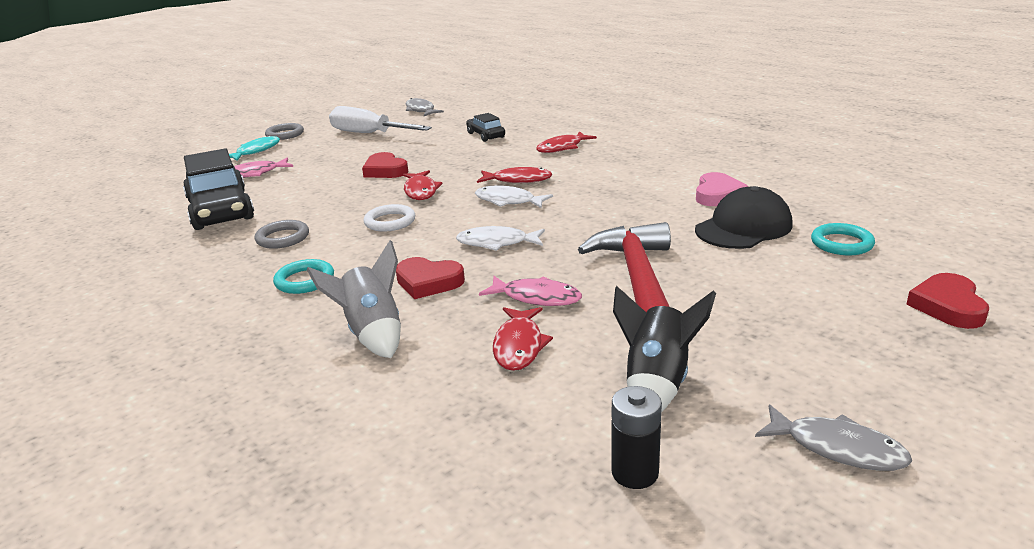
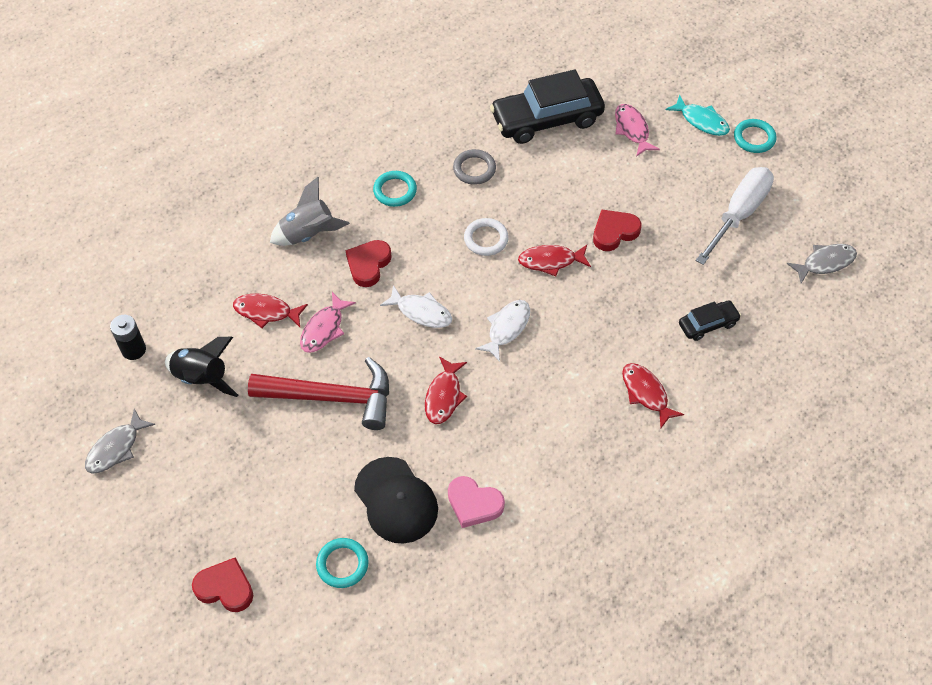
camera: 95 degrees right, 30 degrees up
grey ring [265,123,304,140] -> turquoise ring [734,119,776,153]
white fish [456,226,545,251] -> white fish turned 105 degrees clockwise [380,285,452,328]
red fish [477,167,553,183] -> red fish moved to [425,356,467,424]

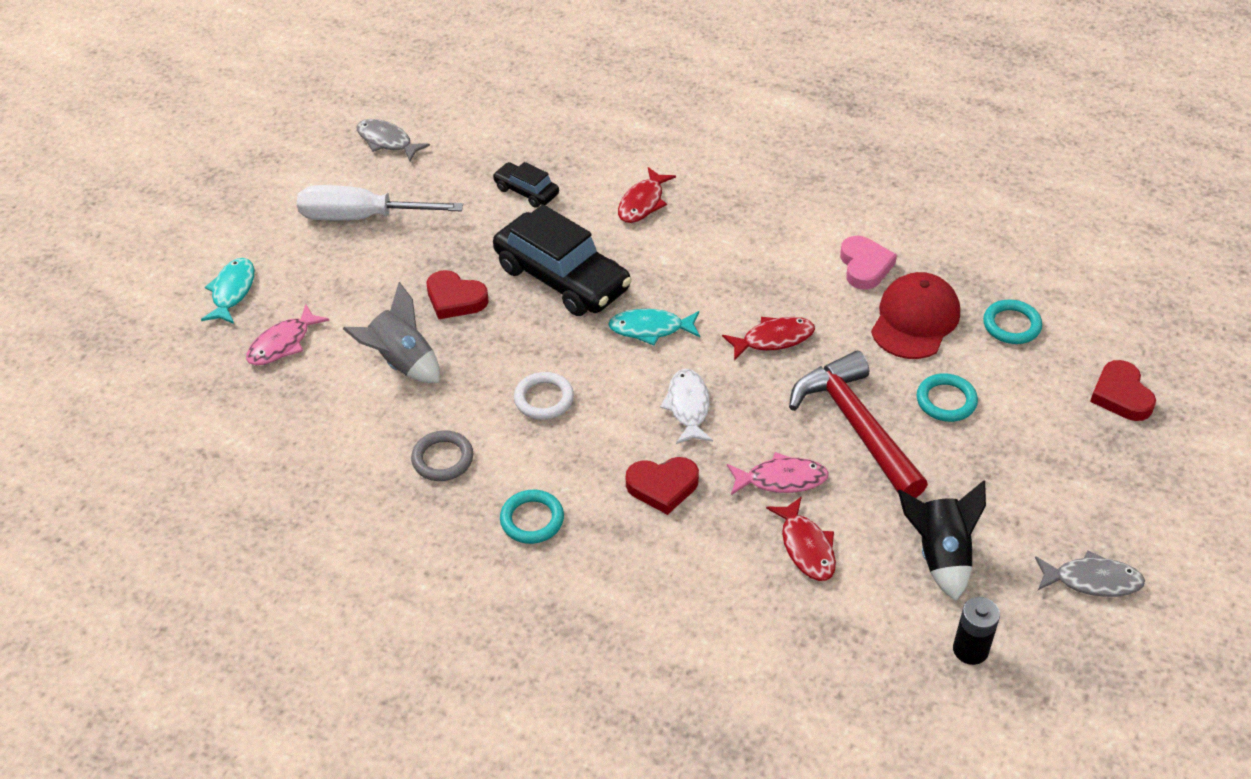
camera: 120 degrees left, 10 degrees down
grey rocket [270,177,350,246] -> grey rocket moved to [343,282,440,383]
black cap [354,457,438,544] -> red cap [871,272,960,359]
white fish [475,300,530,362] -> turquoise fish [608,309,700,345]
black car [490,69,605,144] -> black car moved to [493,204,632,316]
red fish [518,245,591,276] -> none
turquoise ring [734,119,776,153] -> turquoise ring moved to [917,373,978,422]

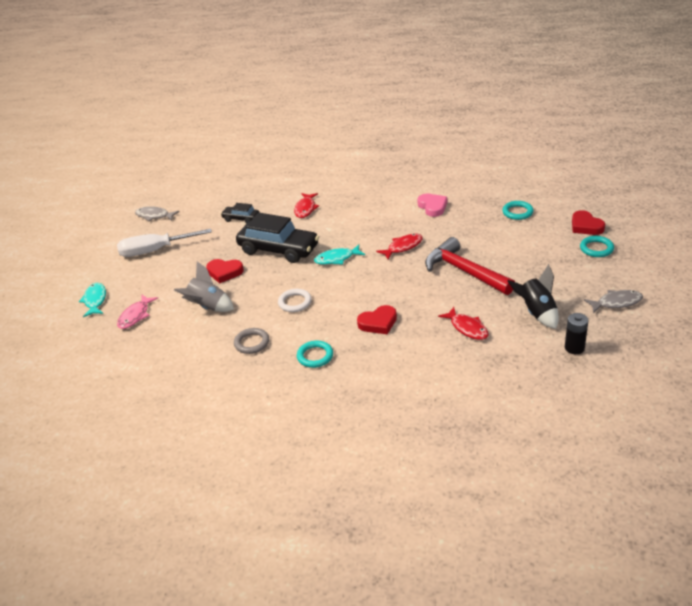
camera: 15 degrees left, 10 degrees down
white fish [660,369,713,444] -> none
pink fish [727,452,829,495] -> none
red cap [871,272,960,359] -> none
turquoise ring [917,373,978,422] -> turquoise ring moved to [580,236,614,257]

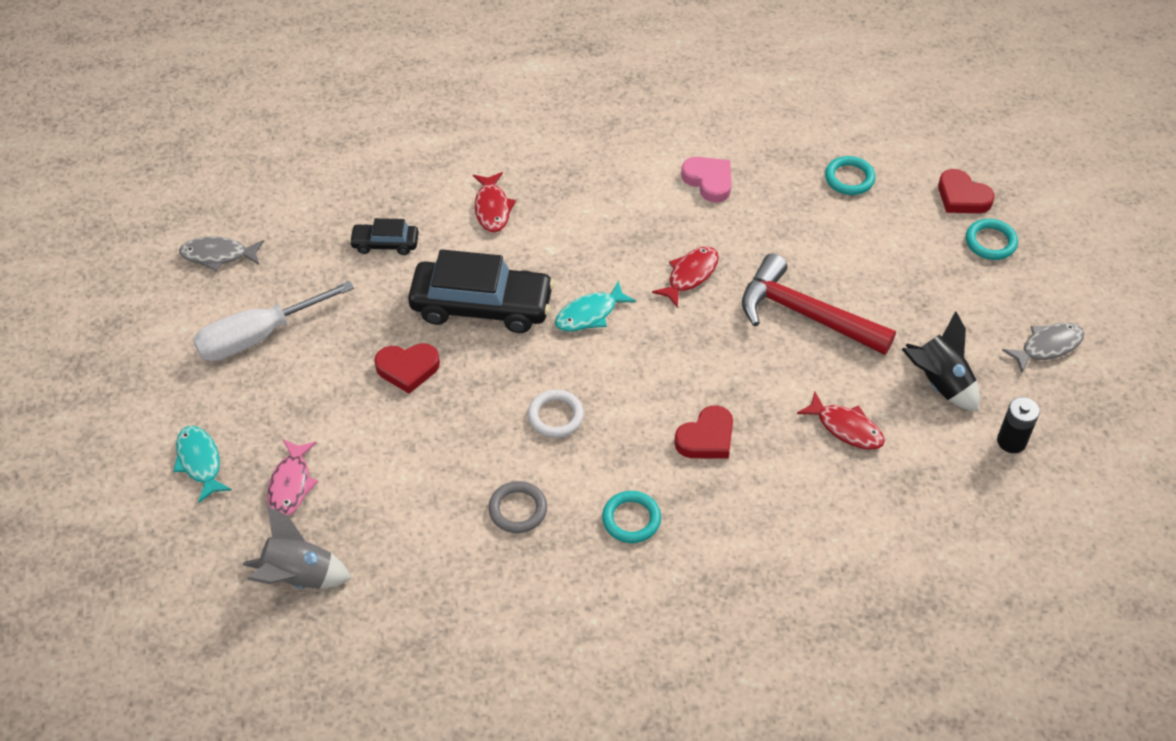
camera: 20 degrees left, 15 degrees up
grey rocket [174,261,234,312] -> grey rocket moved to [243,507,352,589]

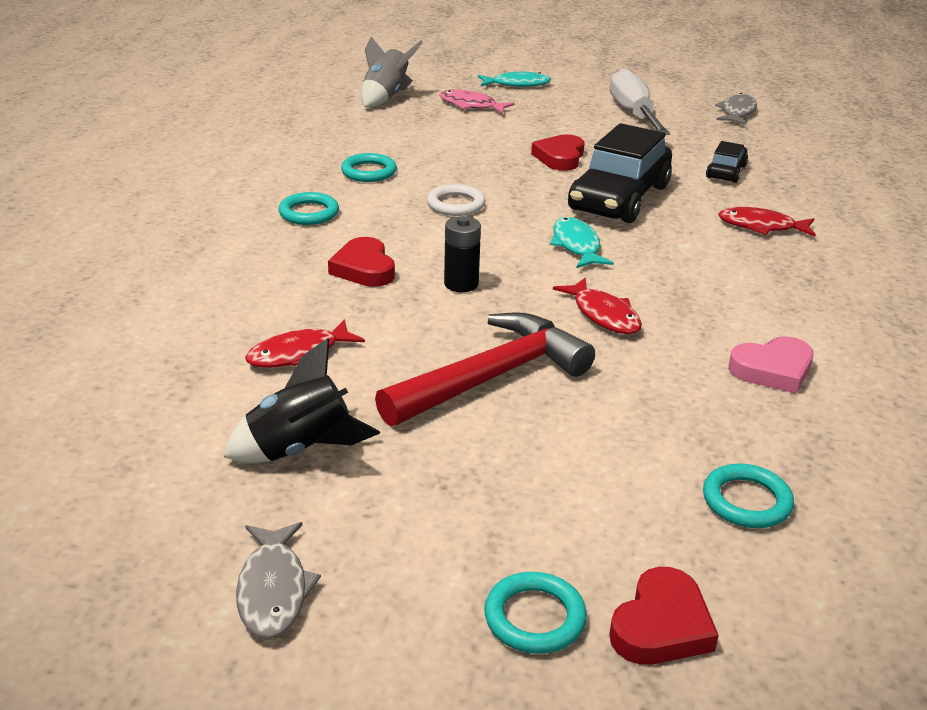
camera: 110 degrees right, 20 degrees down
grey ring [488,481,547,533] -> turquoise ring [341,153,397,182]
red heart [938,169,995,213] -> red heart turned 150 degrees clockwise [609,567,719,665]
black battery [997,397,1040,453] -> black battery moved to [444,216,481,292]

